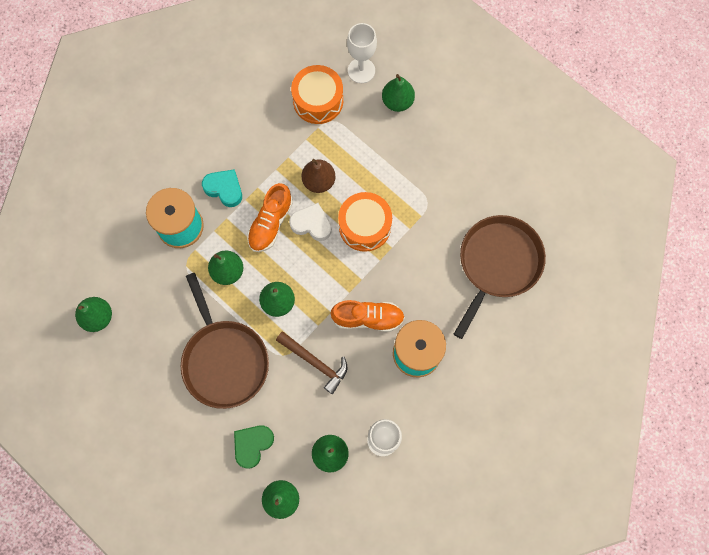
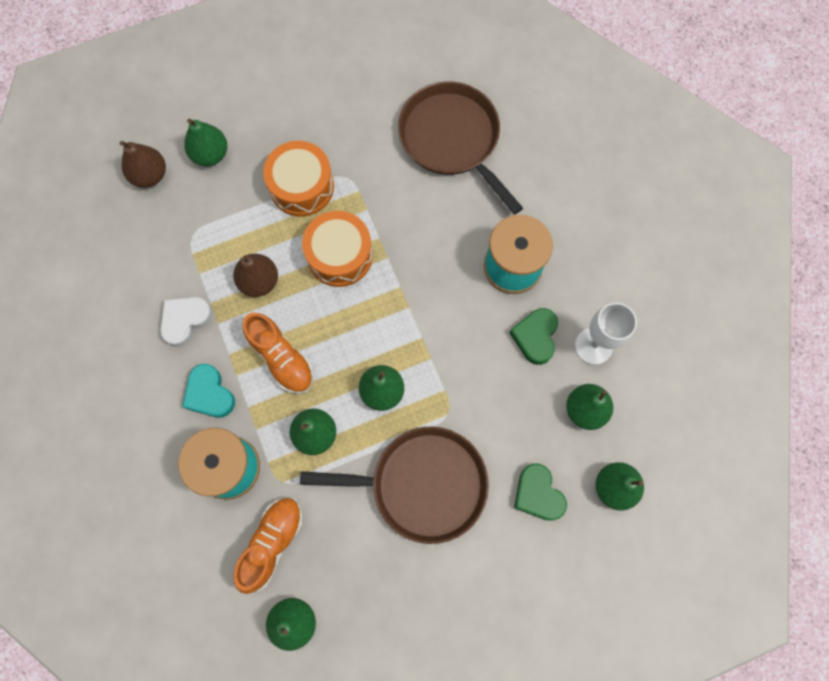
camera: 65 degrees left, 0 degrees up
turquoise heart [202,169,242,207] -> turquoise heart turned 90 degrees counterclockwise [182,364,235,418]
brown hammer [276,331,347,394] -> none
white heart [289,203,332,241] -> white heart moved to [160,297,213,347]
orange drum [291,65,343,124] -> orange drum moved to [263,141,334,216]
orange shoe [330,300,405,332] -> orange shoe moved to [233,498,303,594]
white goblet [347,23,377,83] -> brown pear [120,141,166,188]
none -> green heart [509,308,558,365]

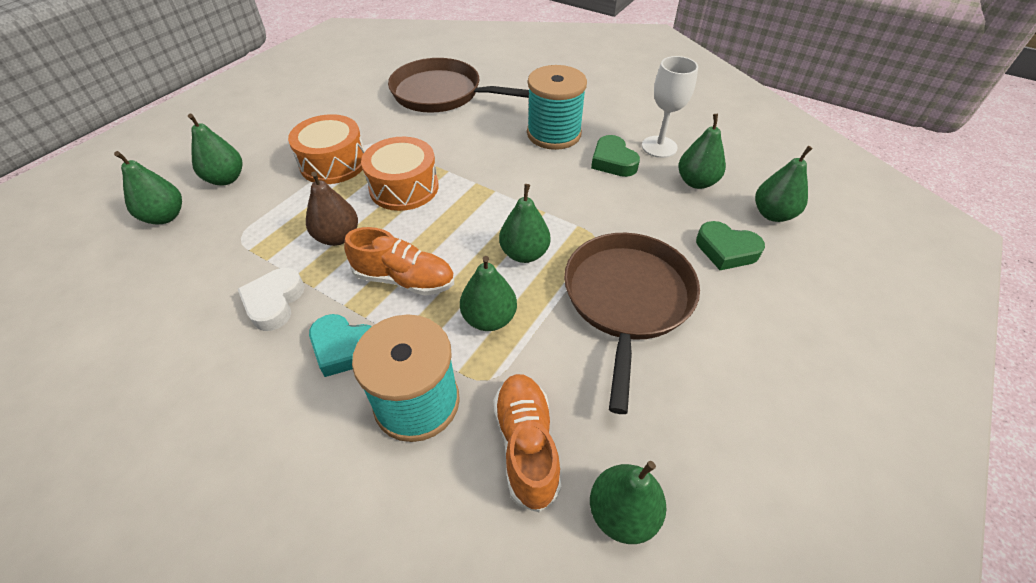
camera: 35 degrees left, 25 degrees down
brown pear [120,141,166,188] -> green pear [114,151,182,224]
brown pan [300,426,489,544] -> brown pan turned 45 degrees counterclockwise [564,233,700,414]

